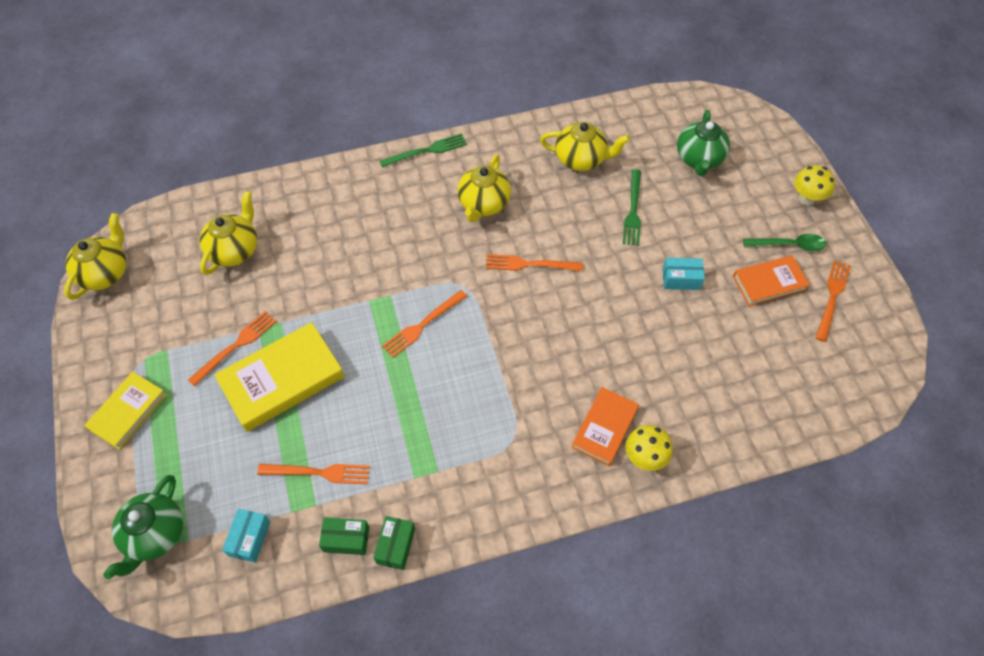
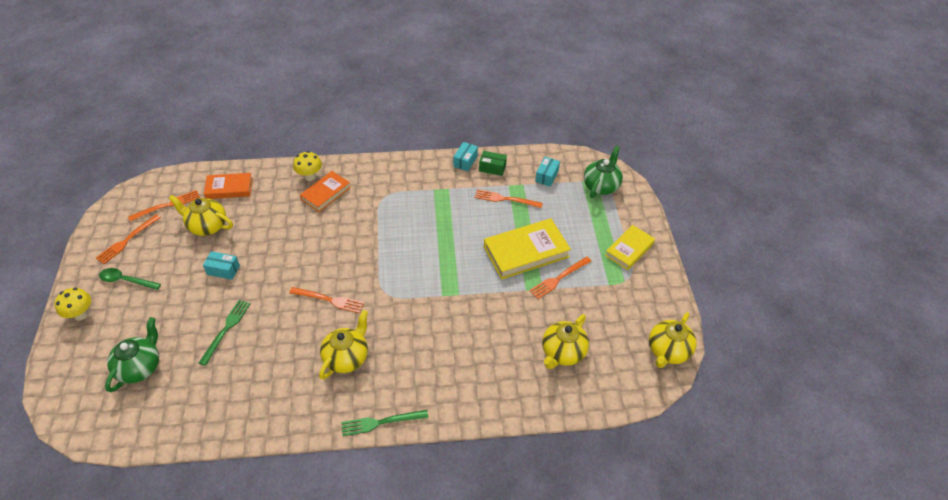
camera: 170 degrees left, 10 degrees down
green box [373,516,415,570] -> turquoise box [453,142,478,171]
orange fork [382,290,468,358] -> orange fork moved to [128,190,200,221]
yellow teapot [540,122,630,171] -> yellow teapot moved to [168,195,233,236]
orange book [733,255,810,307] -> orange book moved to [204,173,253,199]

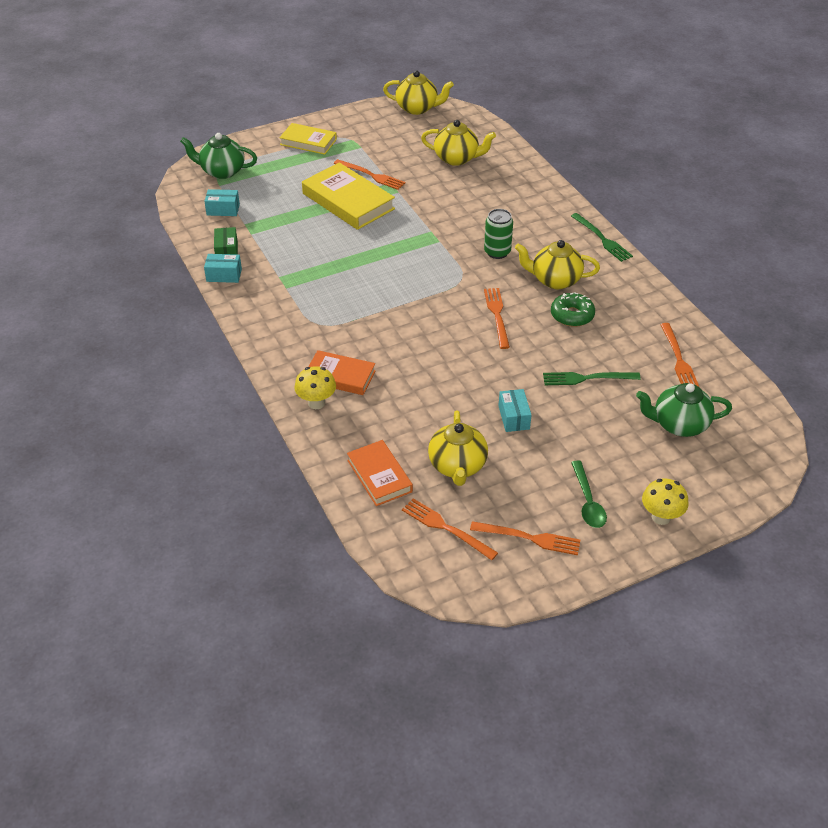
camera: 110 degrees left, 5 degrees down
orange fork [474,189,543,208] -> orange fork moved to [660,323,700,388]
none -> green can [484,209,513,259]
none -> green donut [551,292,595,327]

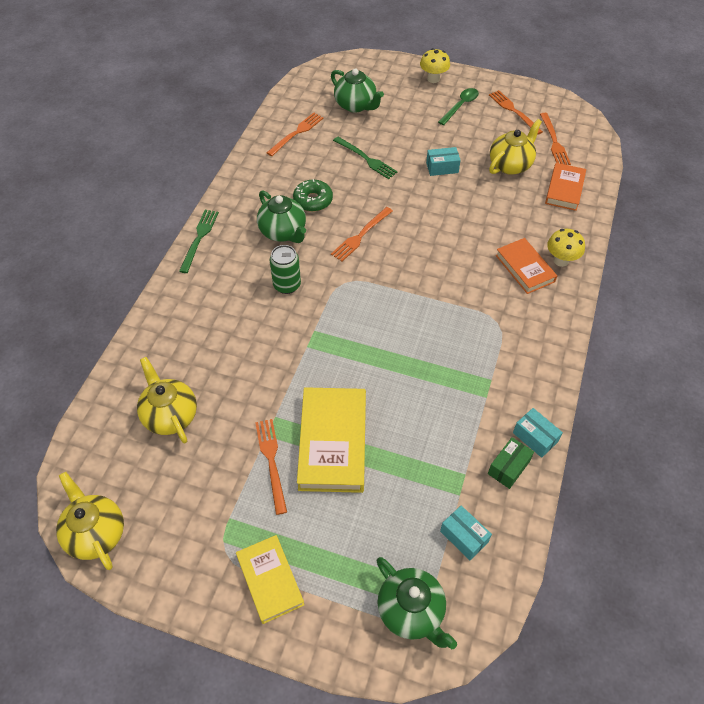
camera: 135 degrees left, 10 degrees up
turquoise box [498,389,531,432] -> turquoise box turned 45 degrees clockwise [426,147,461,176]
yellow teapot [515,240,600,289] -> green teapot [257,190,306,243]

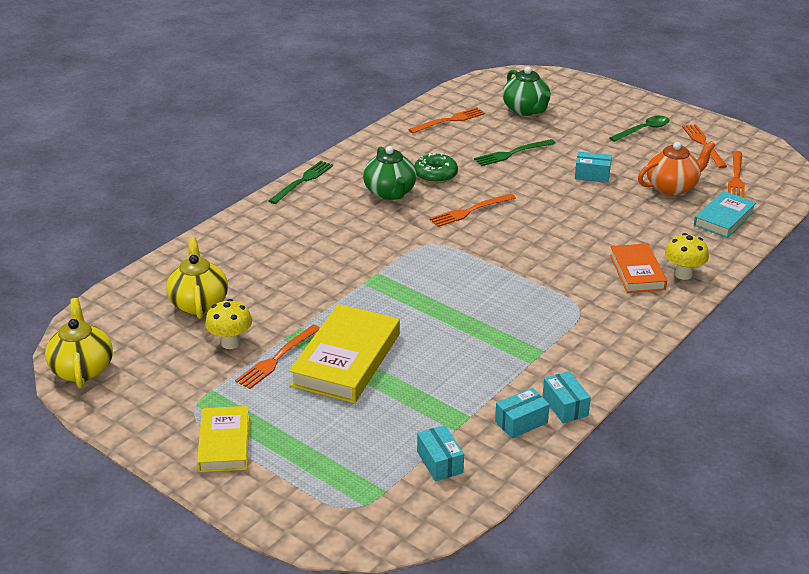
camera: 20 degrees right, 20 degrees down
orange fork [255,419,287,515] -> orange fork turned 150 degrees counterclockwise [235,325,320,389]
green can [270,245,301,294] -> none
green fork [333,137,398,179] -> green fork turned 90 degrees clockwise [474,139,556,166]
green teapot [377,557,457,649] -> none
yellow mushroom [420,48,450,83] -> yellow mushroom moved to [205,299,252,349]
green box [488,437,534,489] -> turquoise box [495,388,550,438]
yellow teapot [489,119,542,175] -> orange teapot [638,141,716,195]
orange book [545,163,586,211] -> turquoise book [694,191,756,238]

